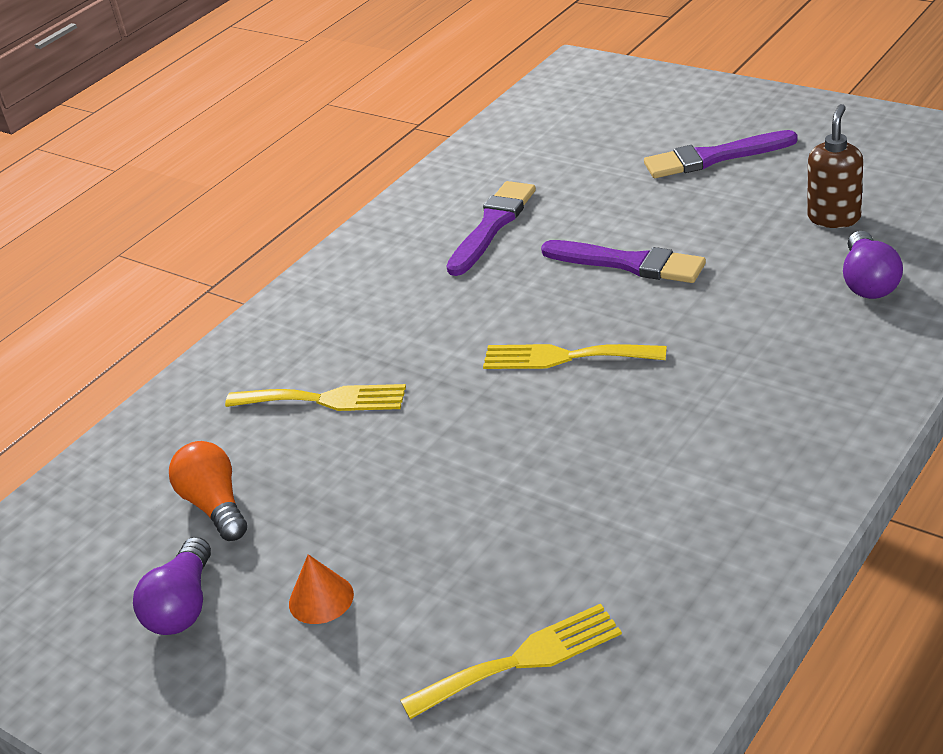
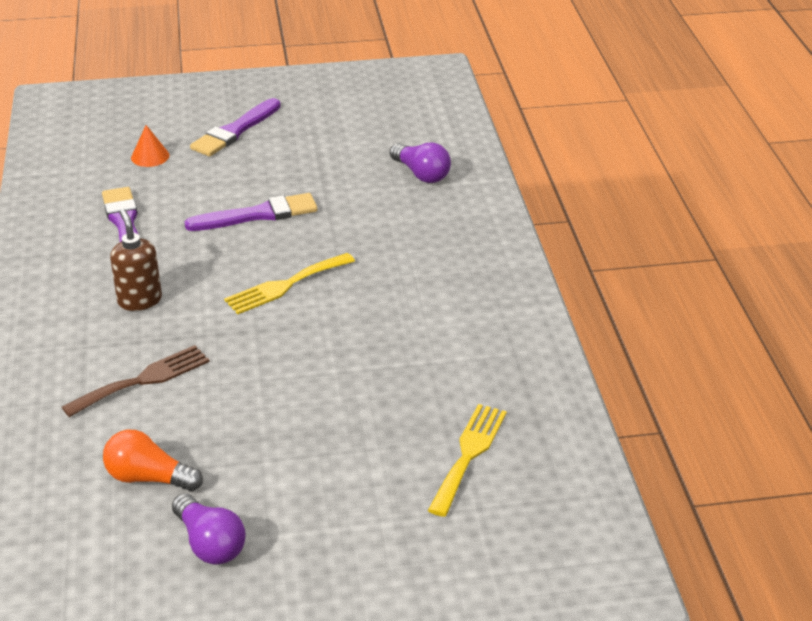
camera: 50 degrees left, 0 degrees up
yellow fork [225,384,406,411] -> brown fork [62,345,210,417]
orange cone [289,554,354,624] -> orange cone moved to [131,125,169,167]
brown soap dispenser [807,104,863,228] -> brown soap dispenser moved to [110,209,162,311]

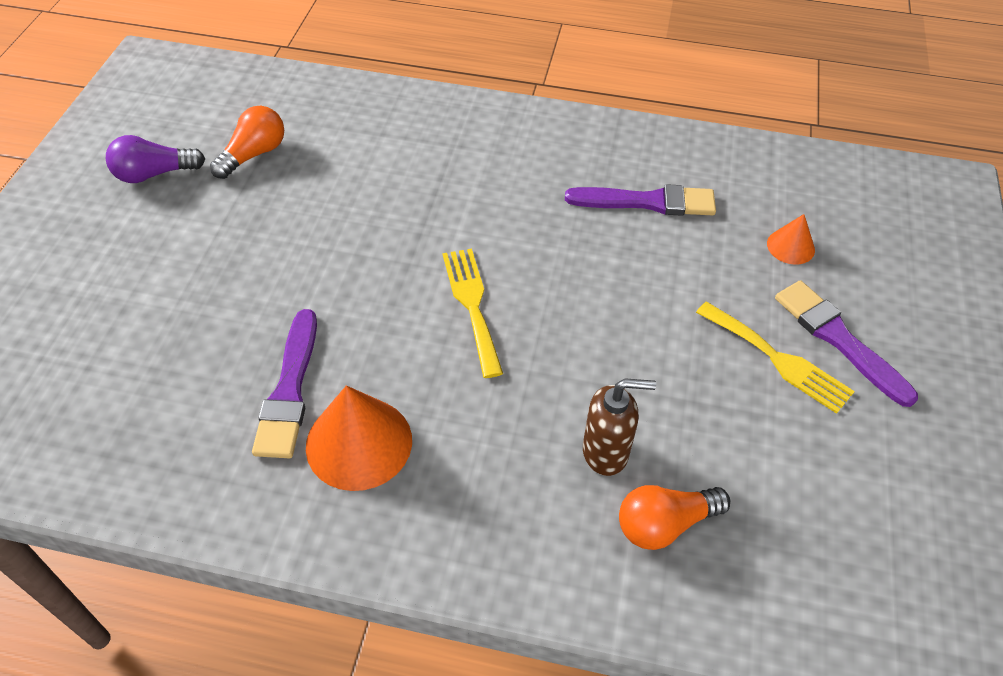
camera: 110 degrees right, 15 degrees up
brown fork [62,345,210,417] -> none
brown soap dispenser [110,209,162,311] -> brown soap dispenser moved to [583,378,656,476]
purple brush [184,193,317,231] -> purple brush moved to [252,309,317,458]
purple light bulb [390,143,451,183] -> orange light bulb [619,485,730,550]
yellow fork [428,404,507,517] -> yellow fork moved to [696,301,855,414]
none -> orange cone [306,385,412,491]

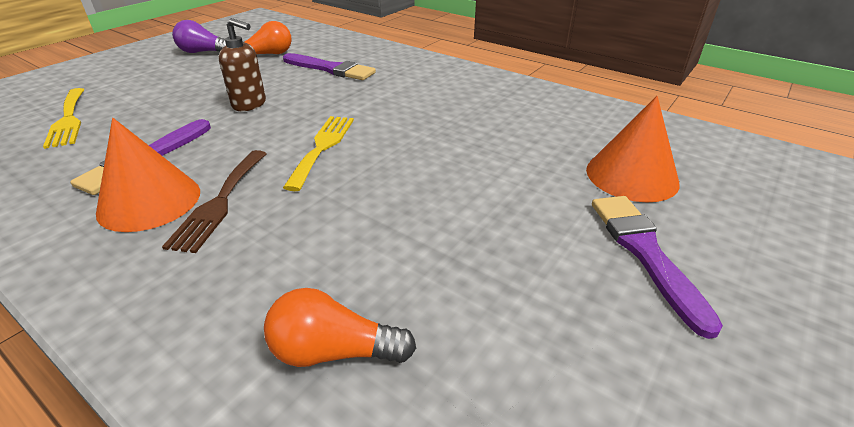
camera: 25 degrees right, 15 degrees down
purple brush [565,184,716,216] -> purple brush moved to [283,53,376,80]
brown soap dispenser [583,378,656,476] -> brown soap dispenser moved to [219,18,266,111]
yellow fork [696,301,855,414] -> yellow fork moved to [43,88,85,149]
orange cone [767,214,815,265] -> orange cone [586,96,680,202], size x1.88
none -> brown fork [162,150,267,253]

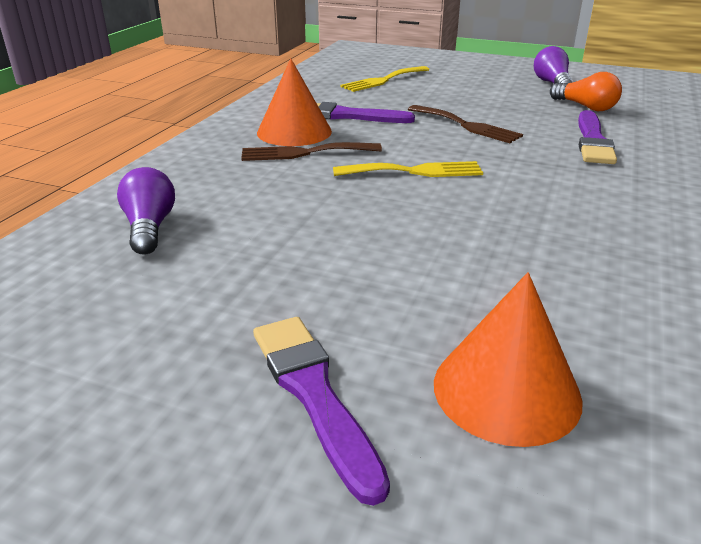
camera: 75 degrees right, 5 degrees down
brown soap dispenser [219,18,266,111] -> brown fork [408,105,523,143]
orange light bulb [264,288,416,367] -> purple light bulb [117,167,175,255]
purple brush [592,196,723,339] -> purple brush turned 90 degrees counterclockwise [253,317,390,506]

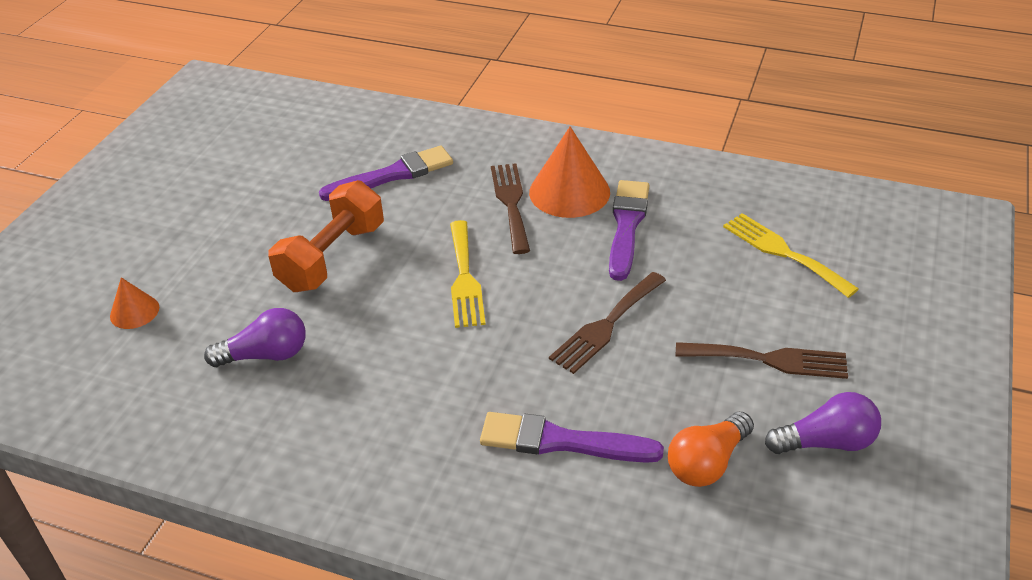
camera: 90 degrees right, 10 degrees up
purple light bulb [117,167,175,255] -> purple light bulb moved to [204,308,306,367]
purple brush [253,317,390,506] -> purple brush moved to [319,146,453,201]
orange cone [434,272,583,447] -> orange cone [110,277,159,329], size x0.53
none -> orange dumbbell [268,180,384,292]
none -> brown fork [676,342,848,379]

